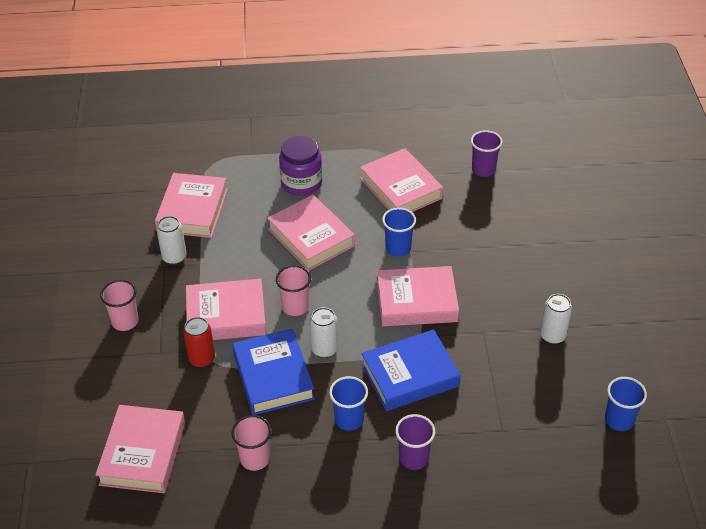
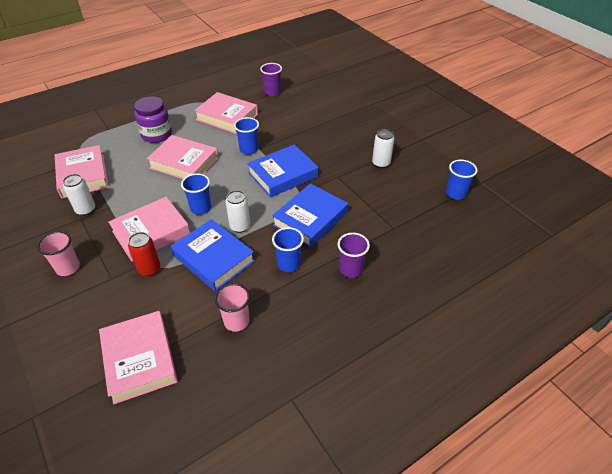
camera: 30 degrees left, 0 degrees up
pink cup [276,265,311,316] -> blue cup [181,173,211,215]
pink book [377,266,459,326] -> blue book [247,144,318,198]

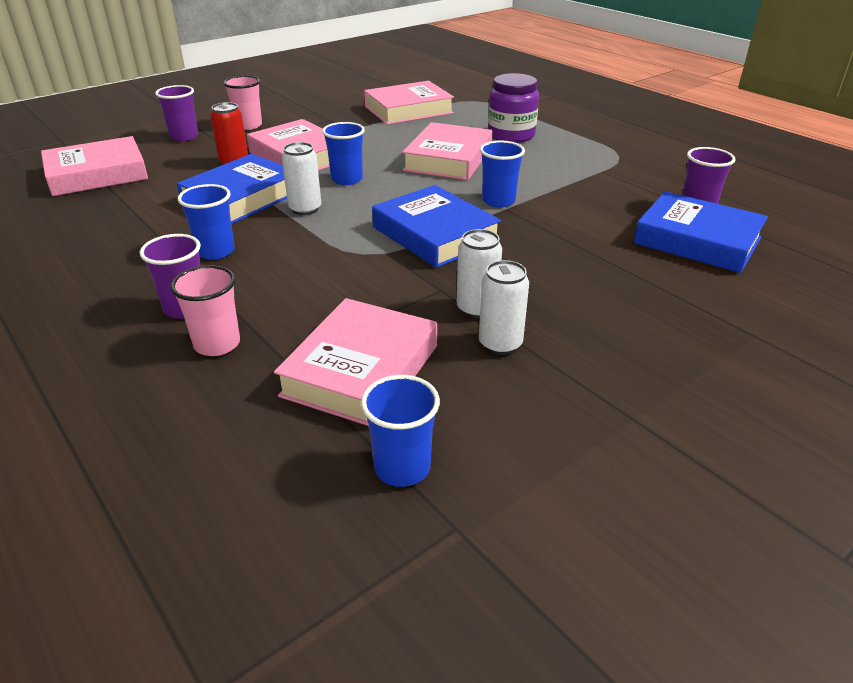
camera: 85 degrees right, 10 degrees down
white can [63,174,95,216] -> white can moved to [457,229,502,318]
pink book [194,92,258,134] -> pink book moved to [274,298,437,426]
pink cup [215,283,250,332] -> pink cup moved to [170,265,240,356]
blue book [272,183,348,248] -> blue book moved to [633,191,768,273]
none -> purple cup [155,85,198,141]

